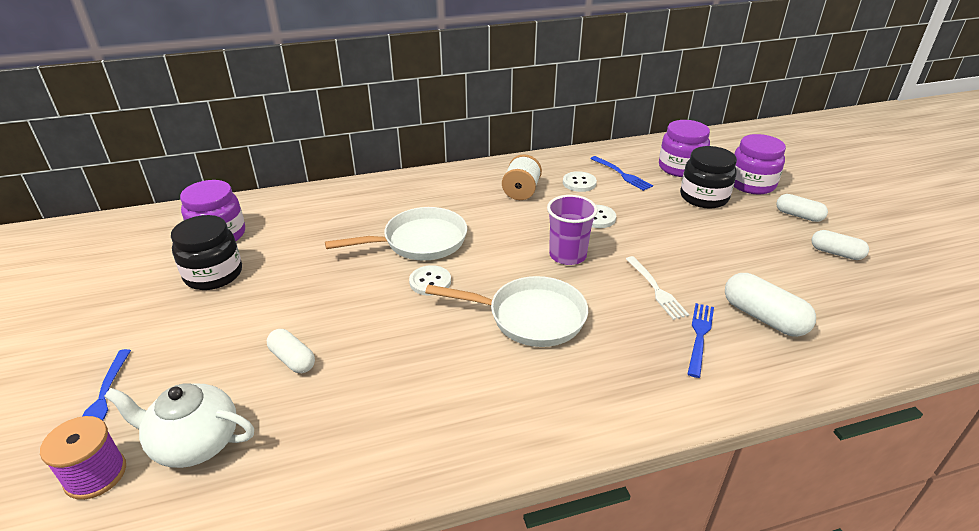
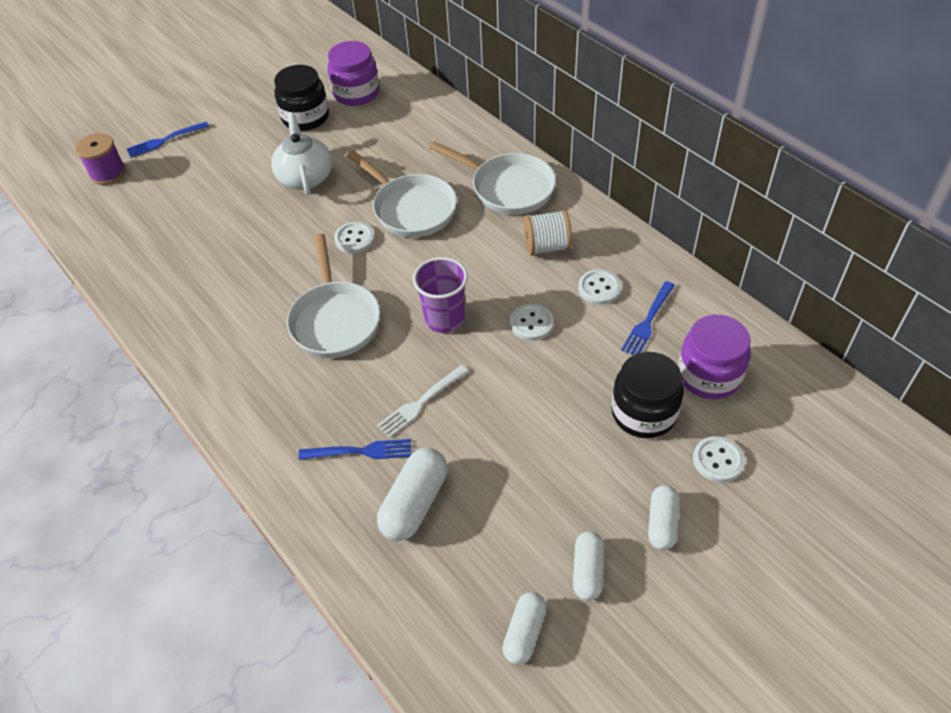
camera: 70 degrees right, 15 degrees up
white teapot [104,384,254,468] -> white teapot moved to [271,113,332,195]
white capsule [267,329,315,373] -> white capsule moved to [502,592,546,665]
purple jar [734,134,786,194] -> white button [693,436,745,482]
none -> white pan [429,141,556,215]

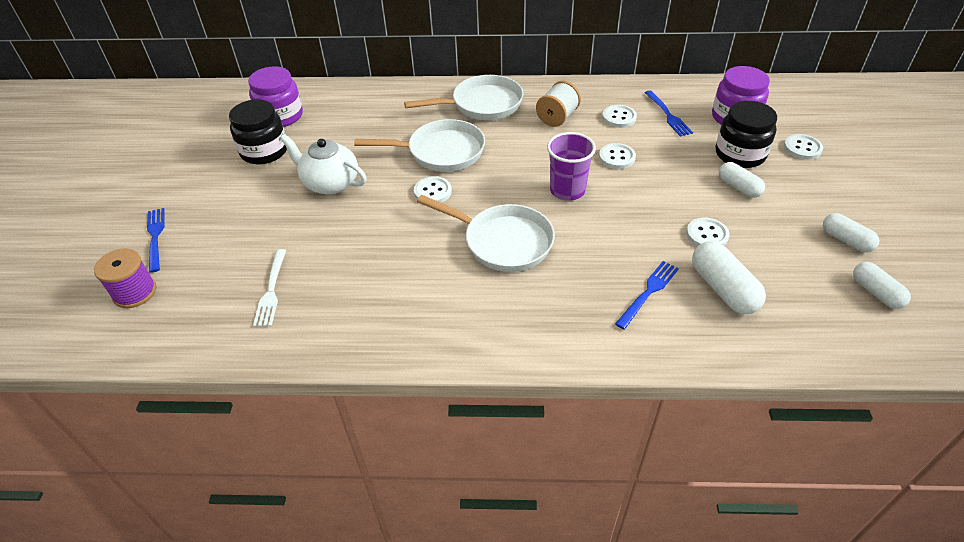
camera: 50 degrees left, 5 degrees down
blue fork [127,122,209,158] -> blue fork turned 150 degrees clockwise [147,208,164,273]
white fork [377,365,468,438] -> white fork moved to [253,249,286,327]
white capsule [648,485,679,550] -> white capsule moved to [719,162,765,198]
none -> white button [686,218,729,246]

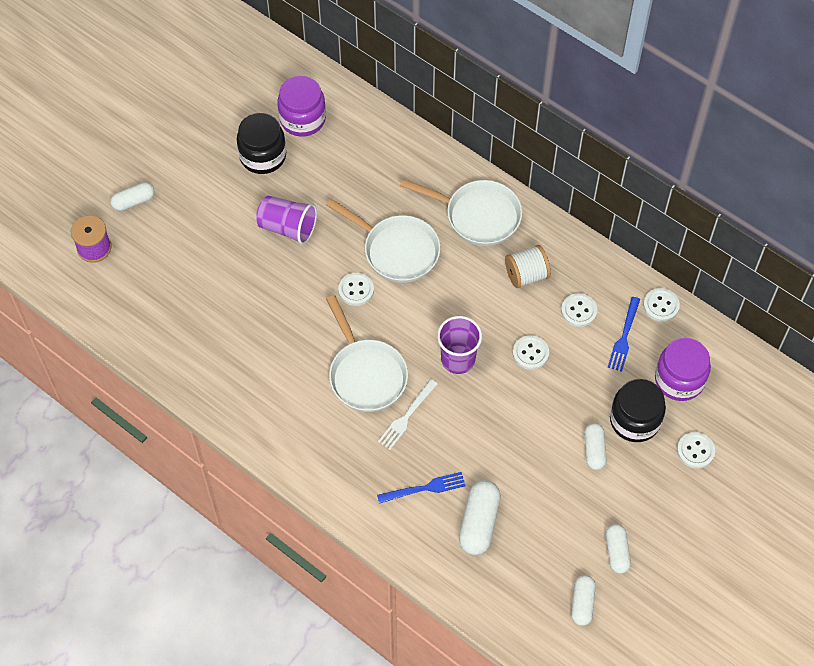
camera: 35 degrees right, 15 degrees up
blue fork [147,208,164,273] -> white capsule [110,182,155,211]
white fork [253,249,286,327] -> white fork moved to [378,379,438,450]
white teapot [280,134,366,195] -> purple cup [256,196,317,245]
white button [686,218,729,246] -> white button moved to [643,288,680,322]

